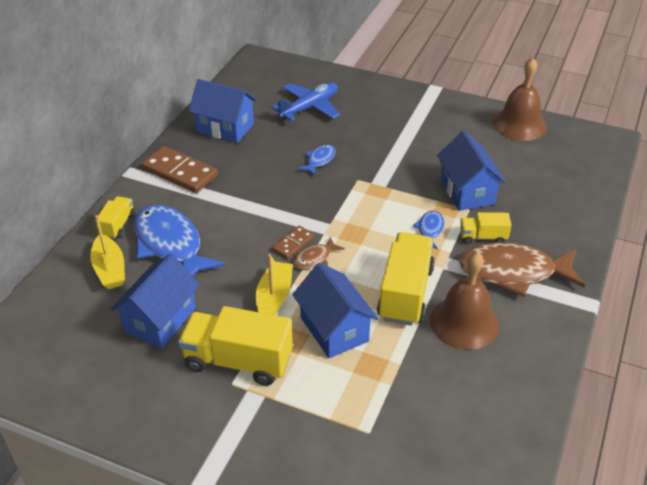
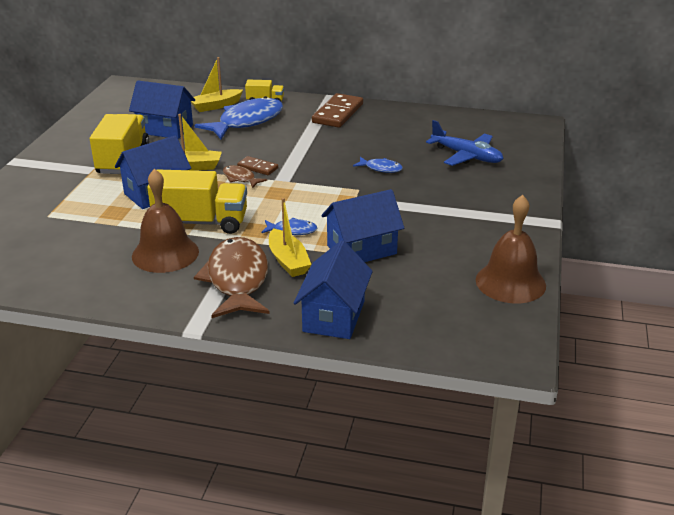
camera: 80 degrees right, 10 degrees down
blue house [188,79,257,143] -> blue house moved to [293,240,373,339]
yellow truck [460,212,511,244] -> yellow boat [269,198,312,277]

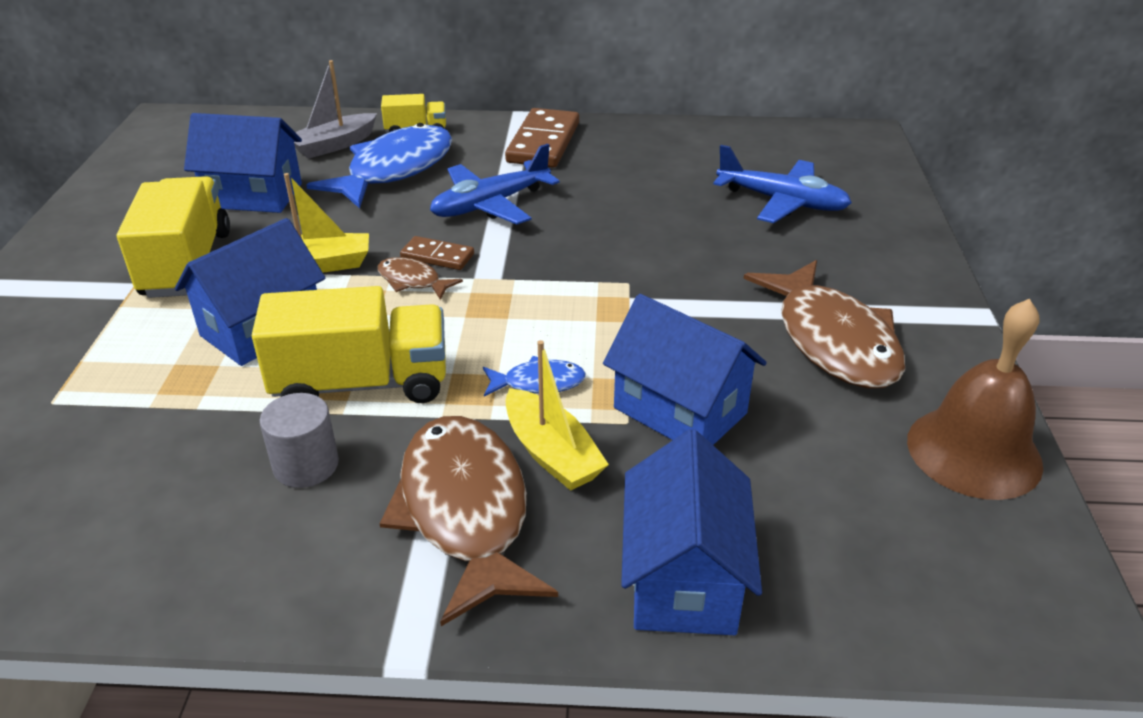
camera: 10 degrees left, 5 degrees up
brown bell [132,169,199,273] -> grey cylinder [260,393,339,488]
yellow boat [191,57,243,112] -> grey boat [294,60,377,159]
blue house [321,189,404,262] -> blue house turned 75 degrees clockwise [603,294,767,445]
blue fish [353,157,403,173] -> none
none -> blue plane [430,144,559,224]
none -> brown fish [744,260,905,389]

